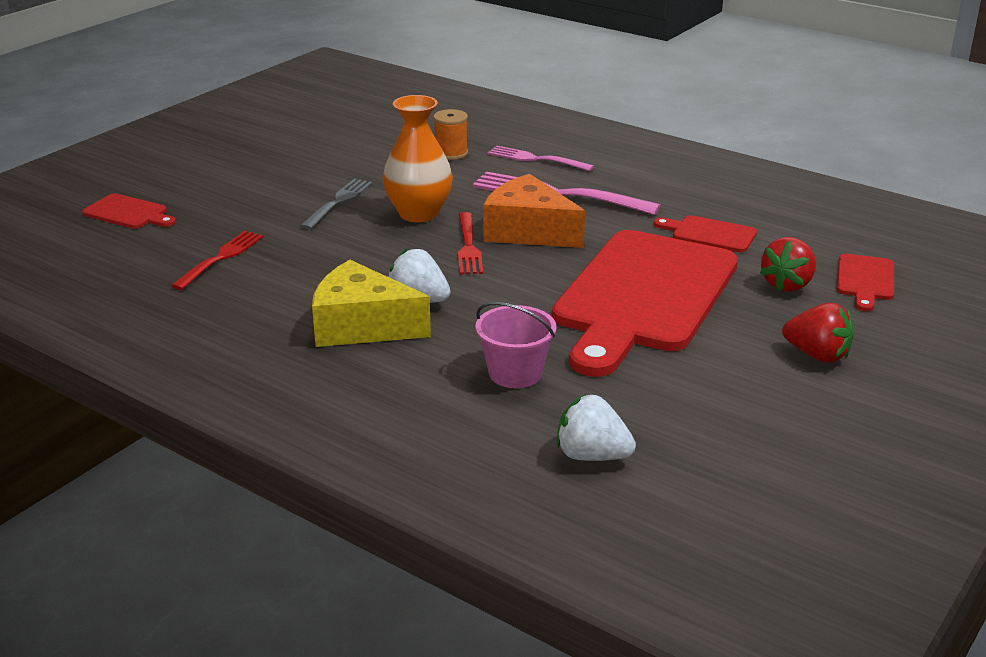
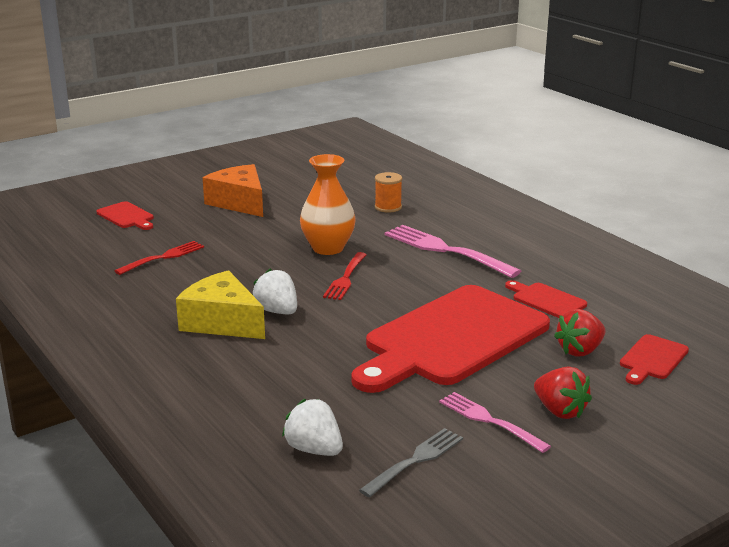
camera: 20 degrees right, 5 degrees down
grey fork [300,179,372,230] -> grey fork moved to [359,428,463,497]
pink bucket [475,302,557,388] -> none
orange cheese [483,174,585,248] -> orange cheese moved to [203,164,263,217]
pink fork [488,146,594,171] -> pink fork moved to [439,392,551,453]

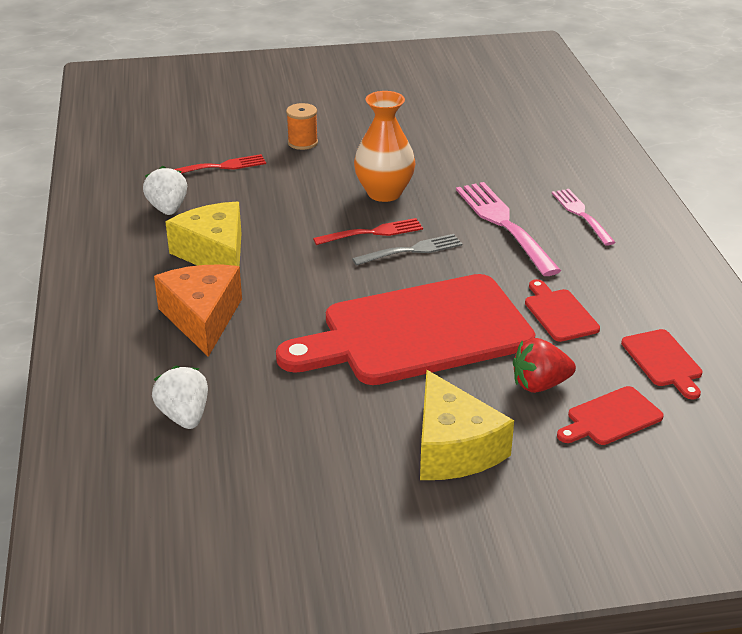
camera: 25 degrees right, 10 degrees up
red cutting board [96,201,154,230] -> red cutting board moved to [621,329,702,399]
orange cheese [203,164,263,217] -> orange cheese moved to [154,265,242,357]
white strawberry [252,269,297,314] -> white strawberry moved to [143,166,187,215]
red fork [323,252,367,300] -> red fork turned 150 degrees counterclockwise [313,218,423,245]
grey fork [359,428,463,497] -> grey fork moved to [352,234,462,266]
orange spool [375,172,402,213] -> orange spool moved to [286,103,318,150]
pink fork [439,392,551,453] -> pink fork moved to [552,189,616,246]
red strawberry [534,366,592,419] -> yellow cheese [420,370,514,480]

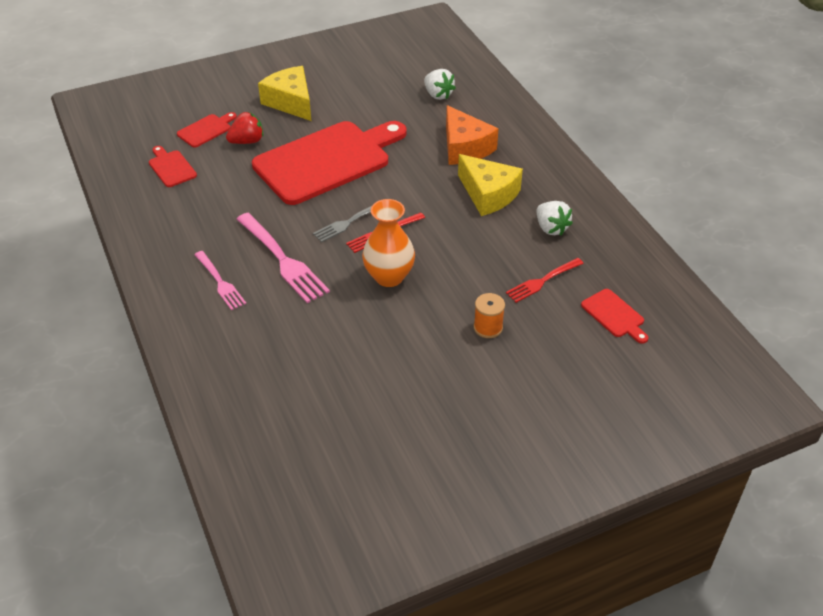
camera: 165 degrees right, 10 degrees up
red cutting board [525,279,600,342] -> red cutting board moved to [581,289,649,344]

